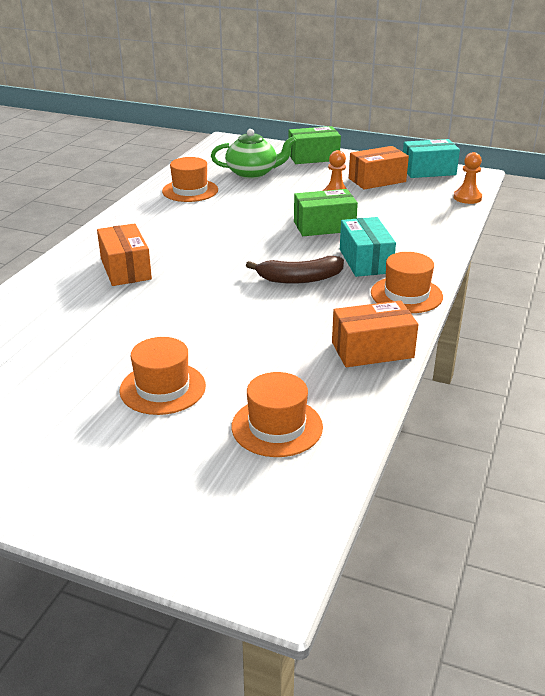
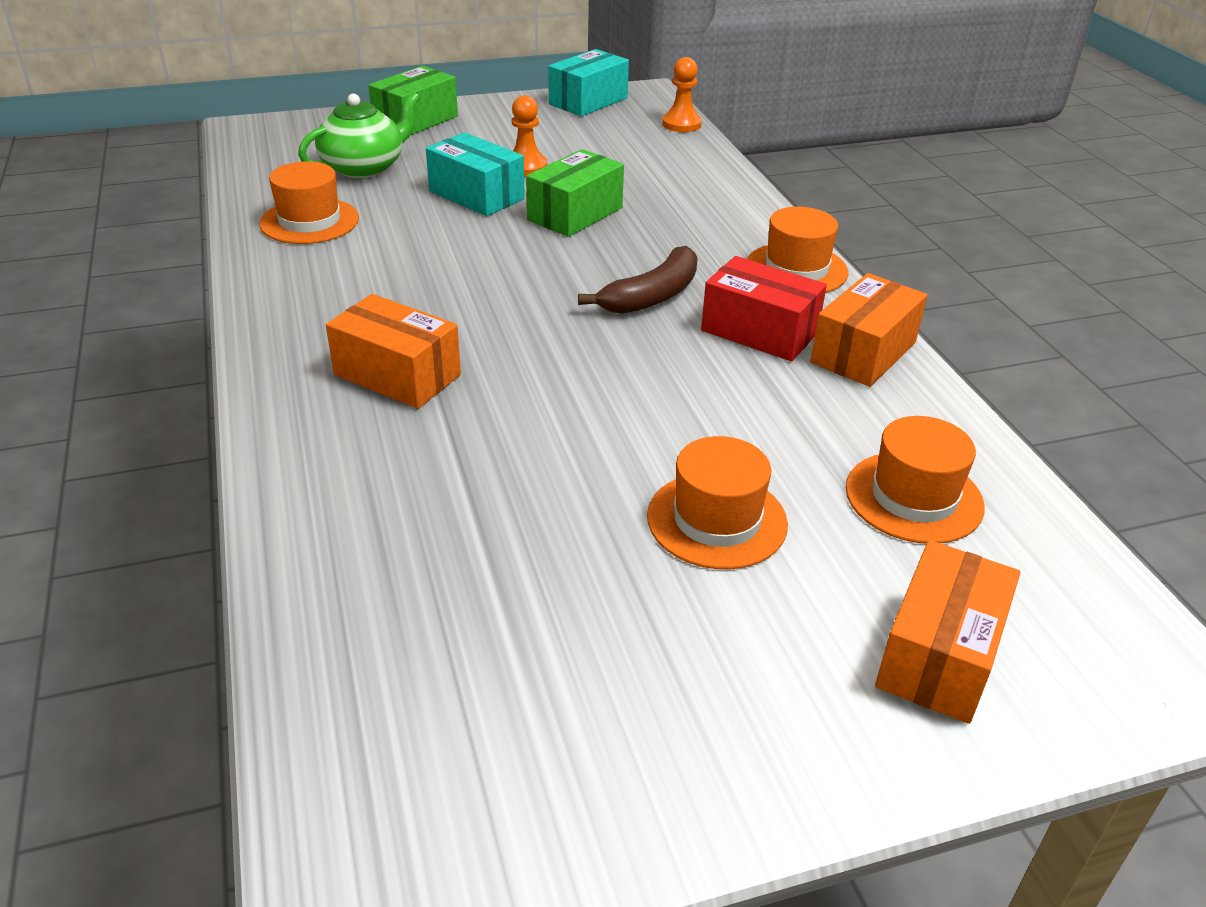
camera: 40 degrees left, 5 degrees up
turquoise box [340,217,396,277] -> turquoise box moved to [426,132,525,216]
orange box [349,146,409,190] -> orange box moved to [875,540,1020,724]
none -> red box [701,256,827,361]

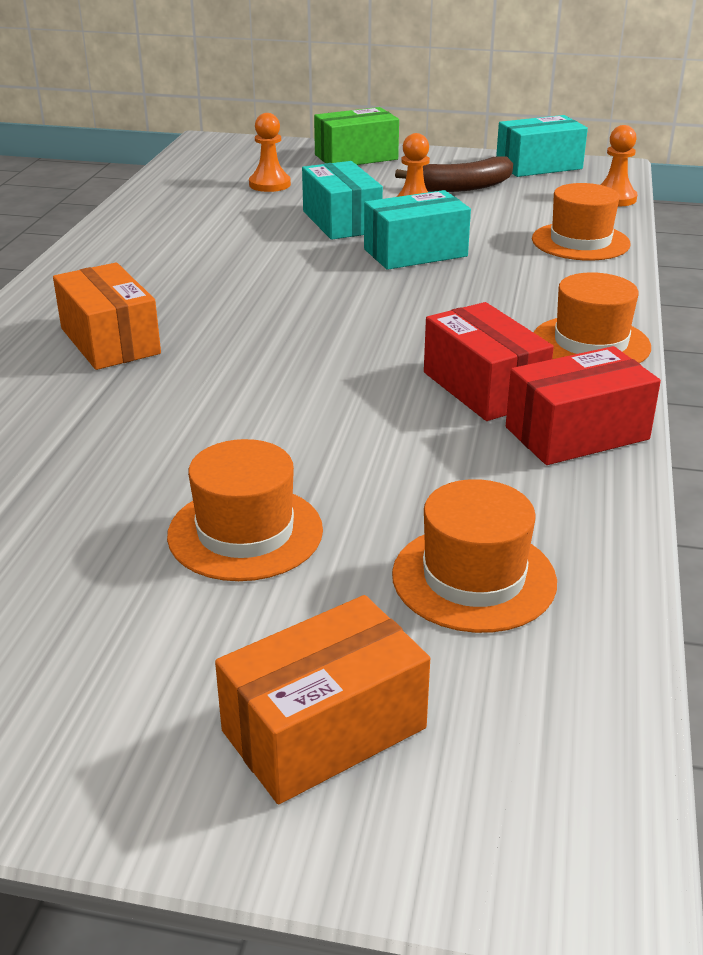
camera: 30 degrees right, 5 degrees down
orange hat [259,161,359,244] -> orange hat moved to [532,183,630,261]
green teapot [298,91,420,178] -> orange pawn [249,113,291,192]
green box [526,149,624,237] -> turquoise box [364,190,471,270]
brown banana [578,246,698,314] -> brown banana moved to [395,156,513,192]
orange box [810,273,927,387] -> red box [506,346,661,465]

